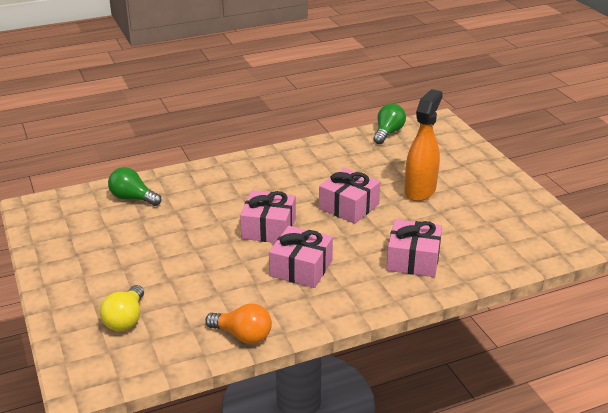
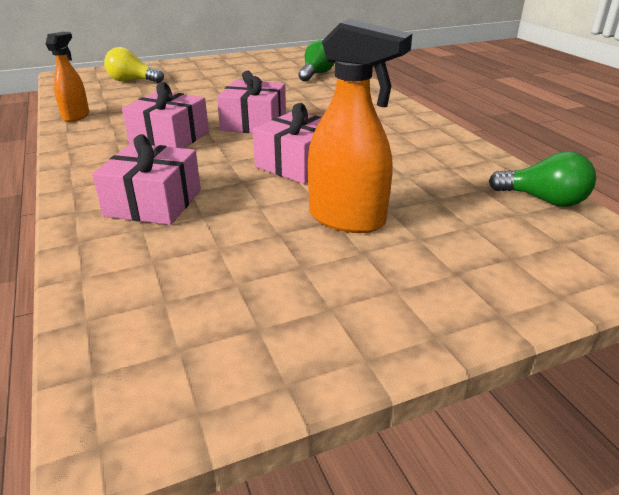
camera: 90 degrees right, 0 degrees up
orange light bulb [205,303,272,344] -> orange spray bottle [45,32,89,122]

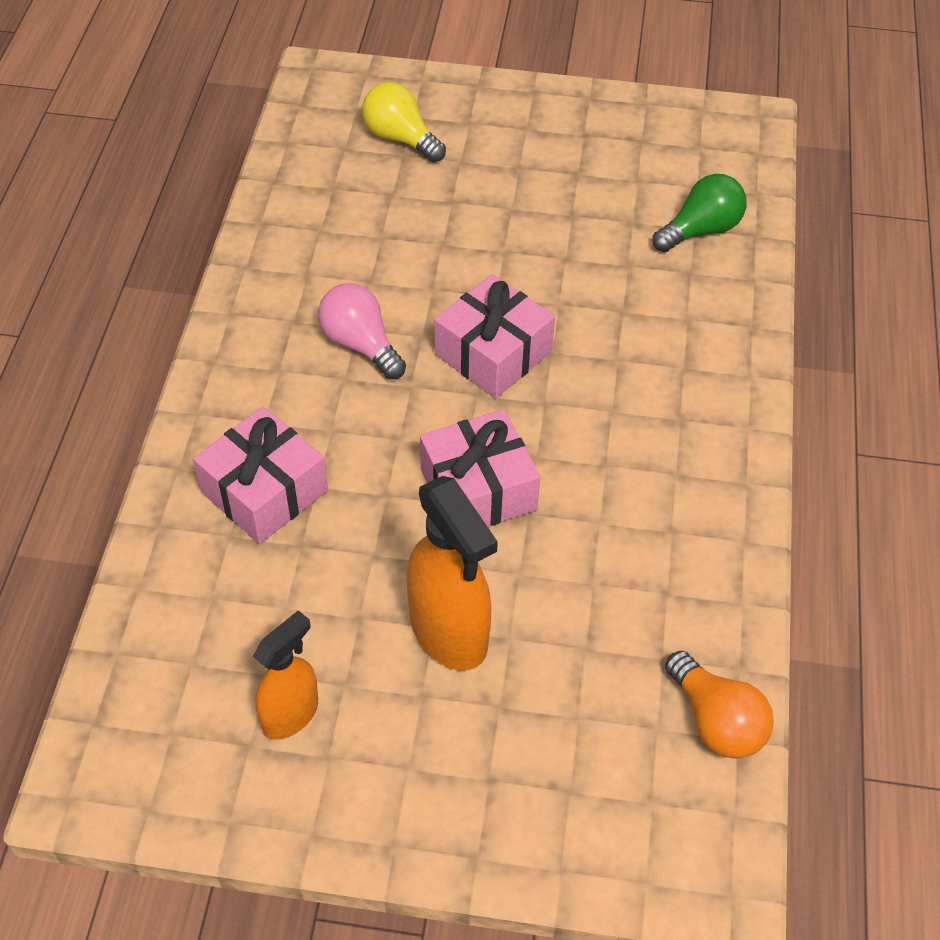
camera: 30 degrees right, 20 degrees up
orange spray bottle [45,32,89,122] -> orange spray bottle moved to [253,610,318,739]
pink gift [122,82,209,148] -> pink light bulb [318,283,406,379]
green light bulb [489,152,596,207] -> orange light bulb [665,651,774,759]

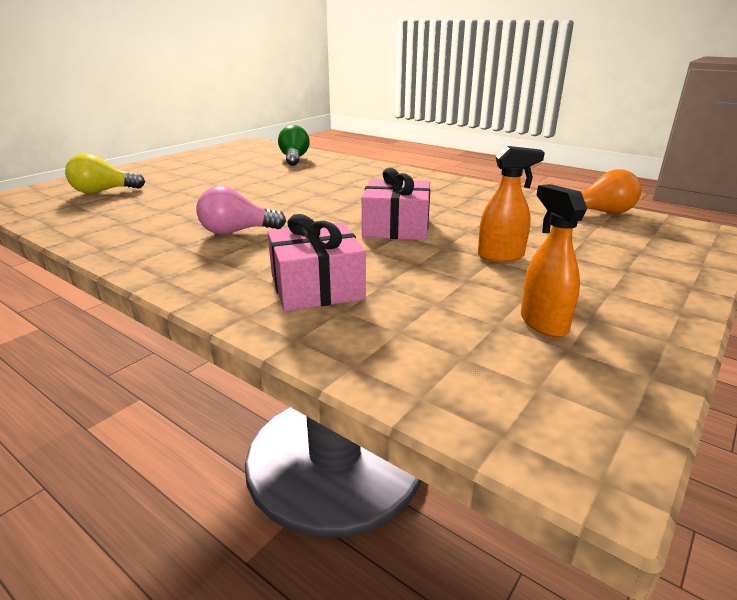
camera: 60 degrees left, 25 degrees down
orange spray bottle [407,476,498,671] -> orange spray bottle [478,146,545,262], size x0.62
pink gift [435,274,555,398] -> none

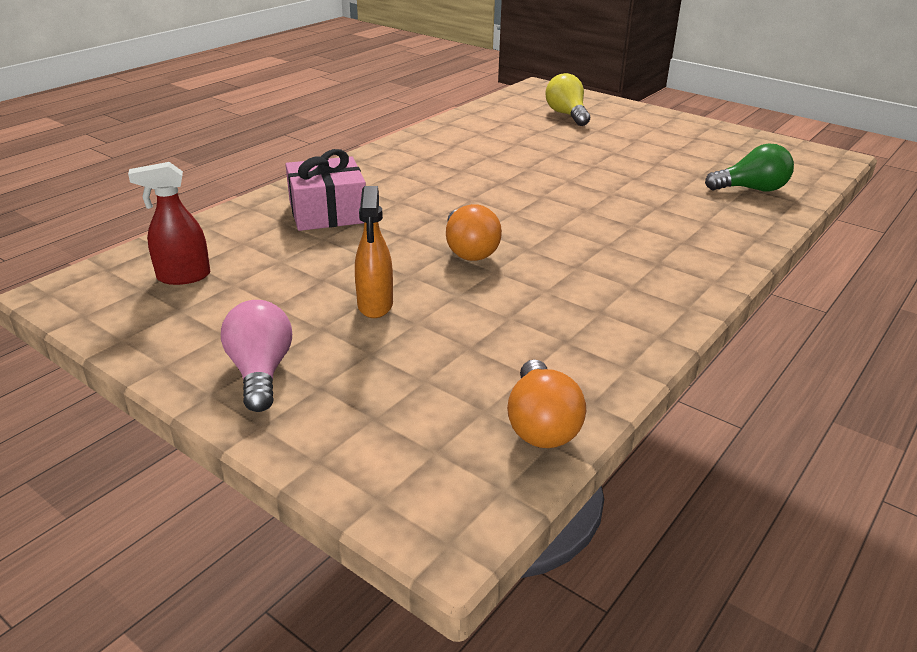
camera: 90 degrees right, 5 degrees up
pink light bulb [196,186,286,235] -> pink light bulb moved to [221,300,292,412]
pink gift [362,168,430,240] -> orange light bulb [446,204,502,261]
orange spray bottle [521,184,587,337] -> none
none -> red spray bottle [128,162,210,285]

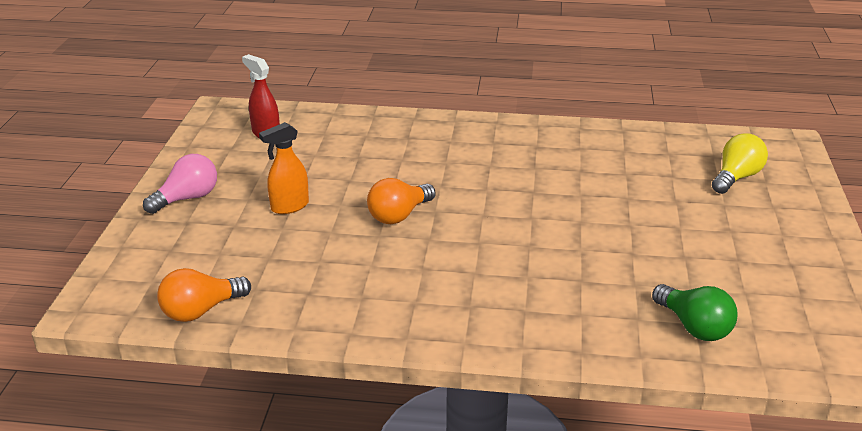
camera: 60 degrees right, 0 degrees up
pink gift [285,149,366,231] -> none

